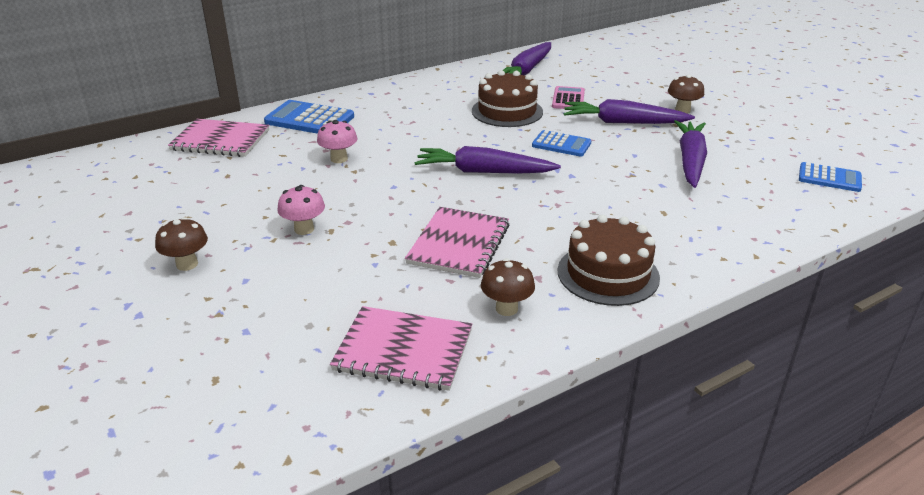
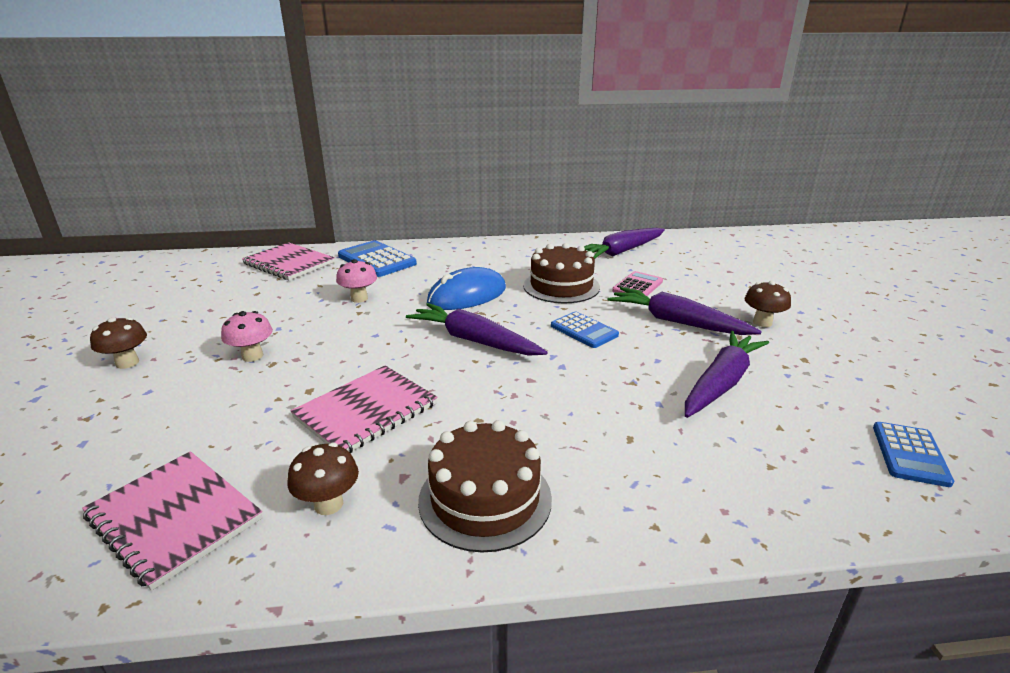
camera: 25 degrees right, 5 degrees down
blue calculator [799,162,862,192] -> blue calculator turned 60 degrees clockwise [873,422,954,487]
none -> blue mouse [427,267,506,310]

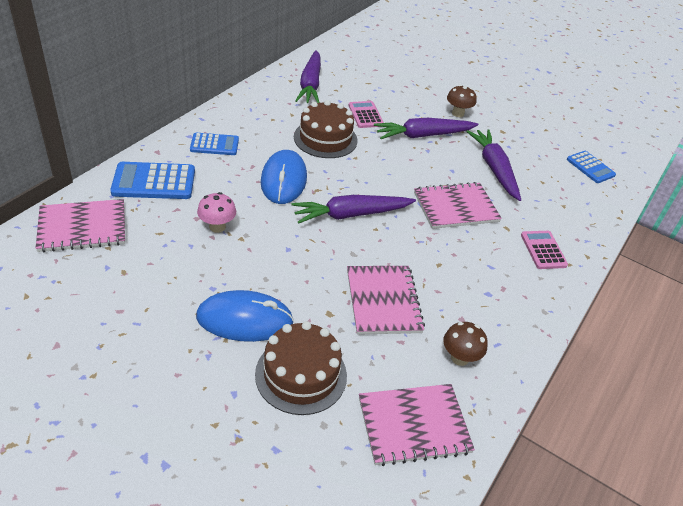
camera: 55 degrees left, 15 degrees up
brown mushroom [90,317,147,369] -> none
pink mushroom [221,311,273,362] -> blue mouse [196,290,294,342]
brown cake [418,420,552,553] -> brown cake moved to [255,321,347,415]
blue calculator [551,311,619,348] -> blue calculator moved to [190,133,239,155]
none -> pink notebook [414,182,502,229]
none -> pink calculator [521,231,568,269]

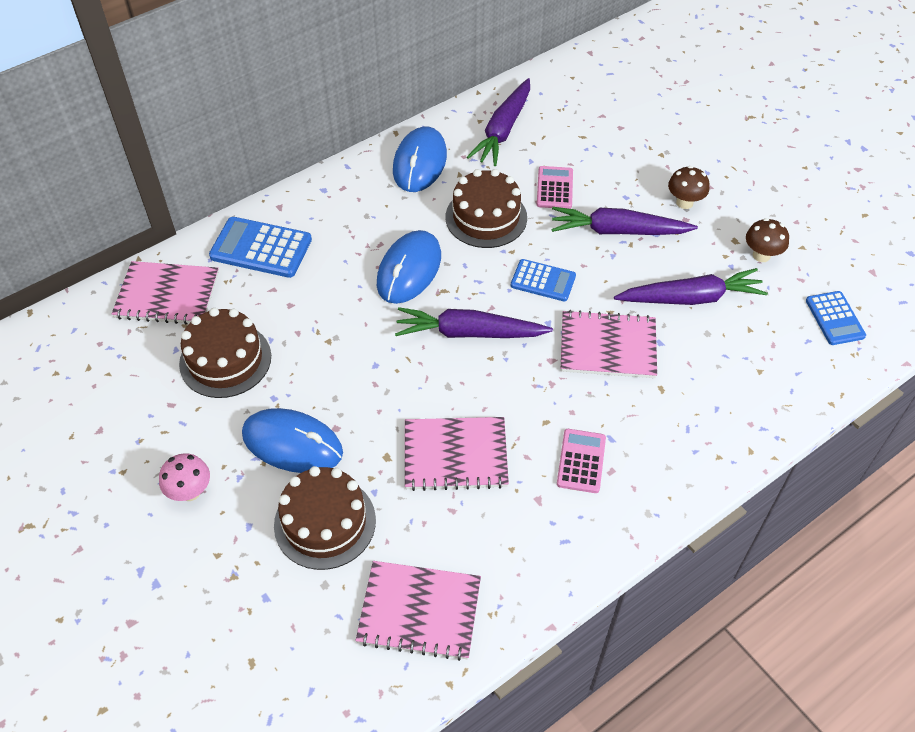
camera: 25 degrees right, 10 degrees up
blue calculator [190,133,239,155] -> blue calculator moved to [511,259,576,302]
pink mushroom [197,192,236,233] -> pink mushroom moved to [159,453,210,501]
pink notebook [347,266,425,335] -> pink notebook turned 75 degrees clockwise [405,417,509,491]
brown mushroom [443,322,488,366] -> brown mushroom moved to [746,218,789,262]
purple carrot [466,129,521,201] -> purple carrot turned 75 degrees clockwise [614,268,768,305]
pink calculator [521,231,568,269] -> pink calculator moved to [557,429,606,493]
none -> brown cake [179,308,271,398]
none -> blue mouse [393,127,447,192]

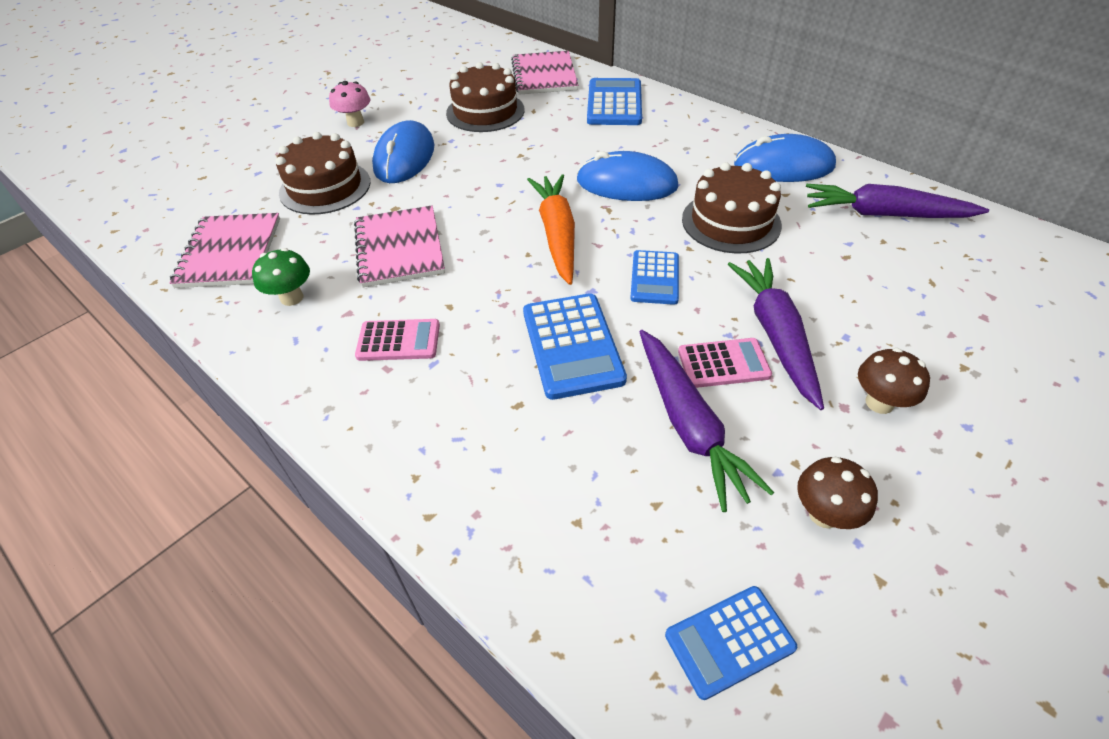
camera: 80 degrees right, 5 degrees down
purple carrot [395,307,553,338] -> orange carrot [527,174,575,285]
pink calculator [537,166,573,209] -> pink calculator moved to [678,338,772,388]
pink notebook [561,310,657,378] -> blue calculator [523,293,627,400]
none -> green mushroom [252,248,310,306]

